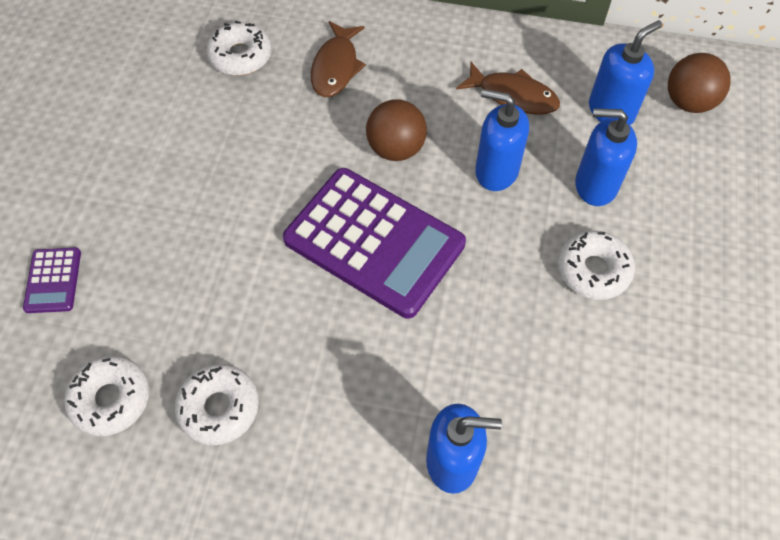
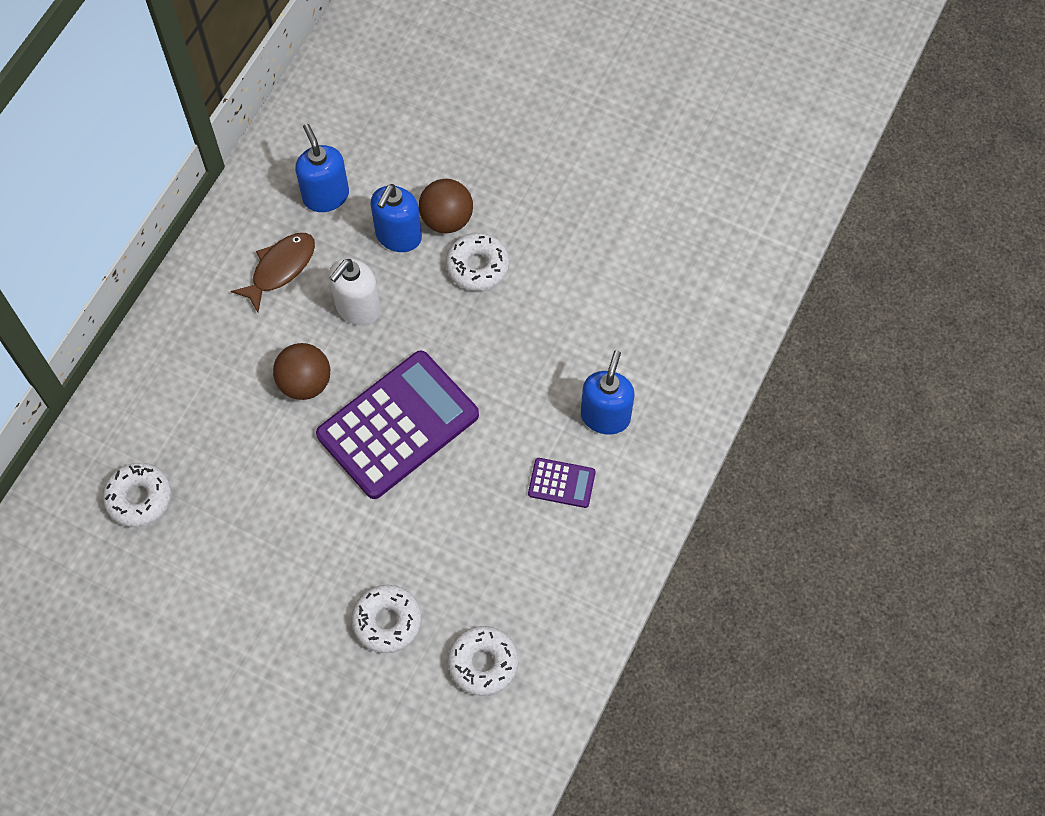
camera: 75 degrees left, 5 degrees up
purple calculator [23,247,81,313] -> purple calculator moved to [528,458,596,508]
white donut [175,364,259,445] -> white donut moved to [352,585,421,653]
brown fish [311,21,366,97] -> none
blue soap dispenser [475,89,529,191] -> white soap dispenser [329,258,381,326]
brown ball [668,53,731,113] -> brown ball moved to [419,179,473,233]

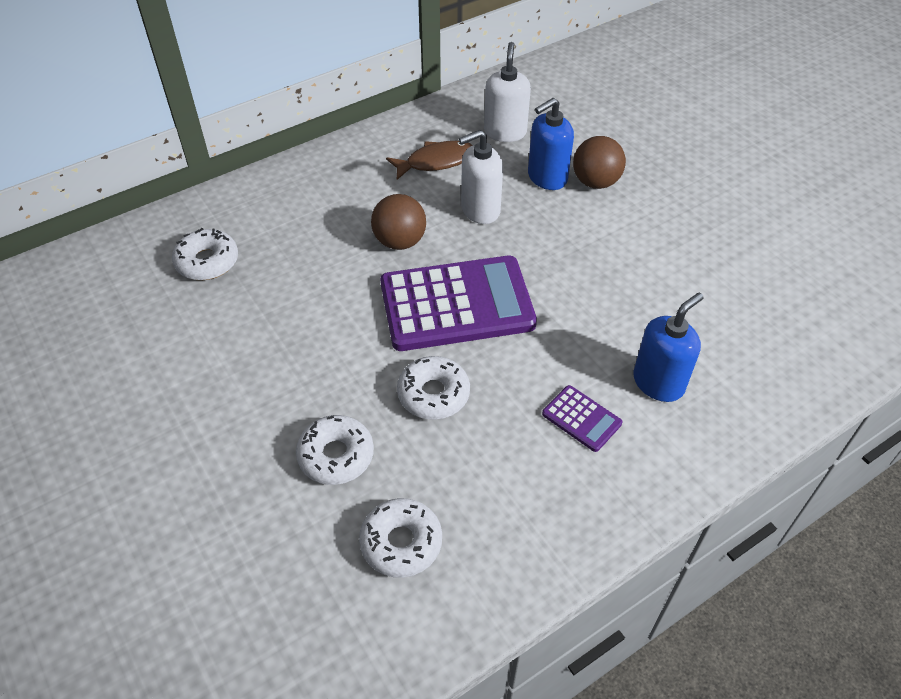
camera: 30 degrees right, 15 degrees down
blue soap dispenser [295,123,349,212] -> white soap dispenser [484,42,531,142]
white donut [446,233,509,291] -> white donut moved to [397,356,470,420]

